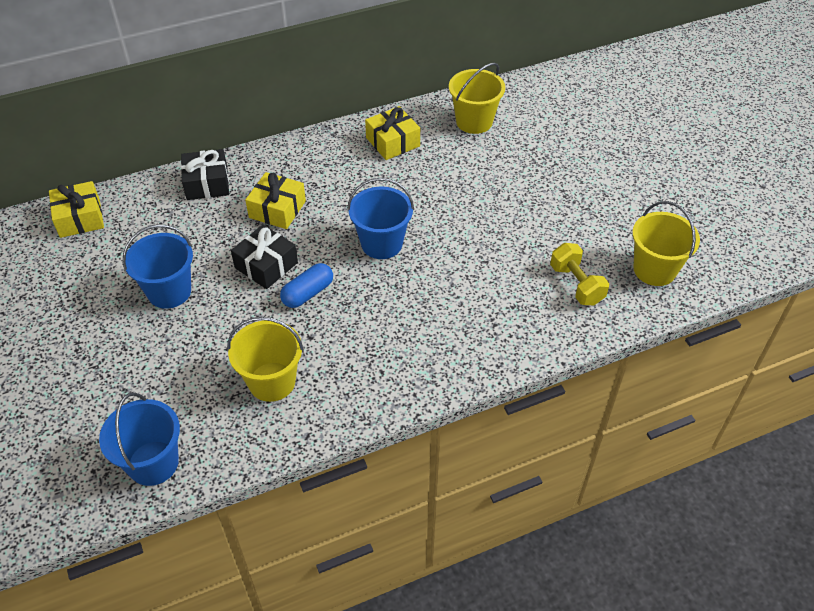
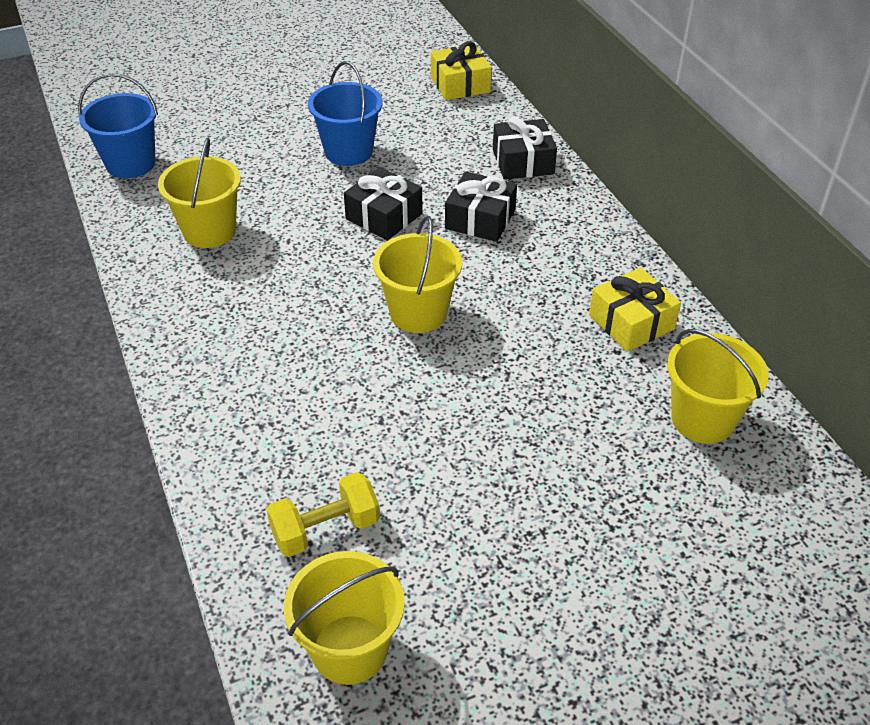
camera: 90 degrees right, 5 degrees down
yellow gift [245,172,306,229] -> black gift [445,171,517,242]
blue capsule [280,263,333,308] -> none
blue bucket [347,178,414,259] -> yellow bucket [373,216,462,333]

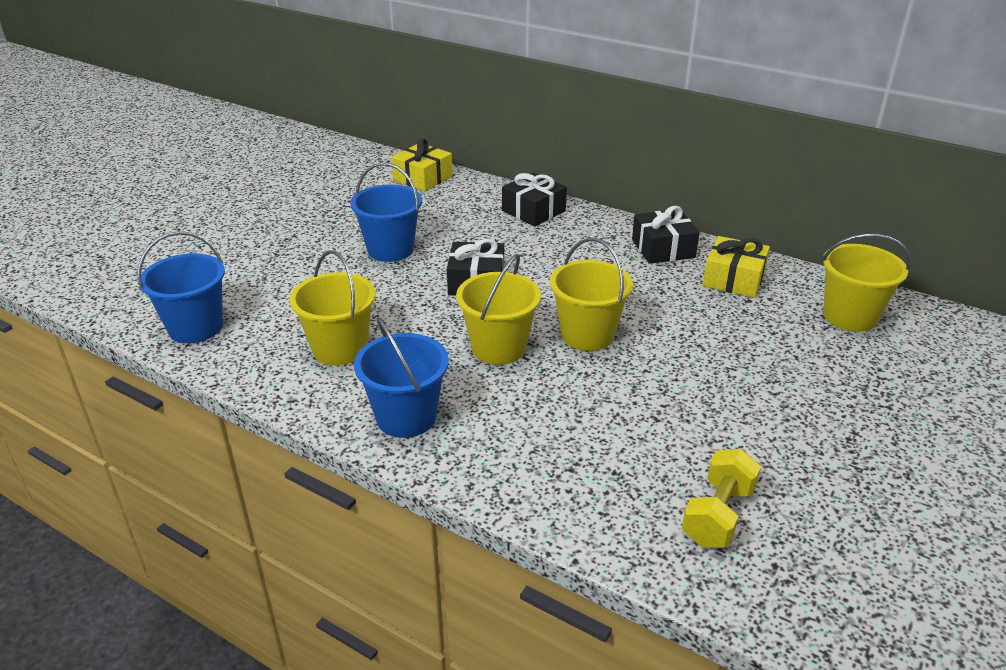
camera: 35 degrees left, 10 degrees down
yellow bucket [284,551,405,685] -> yellow bucket moved to [456,254,541,365]
black gift [445,171,517,242] -> black gift moved to [632,206,700,264]
none -> blue bucket [354,317,449,438]

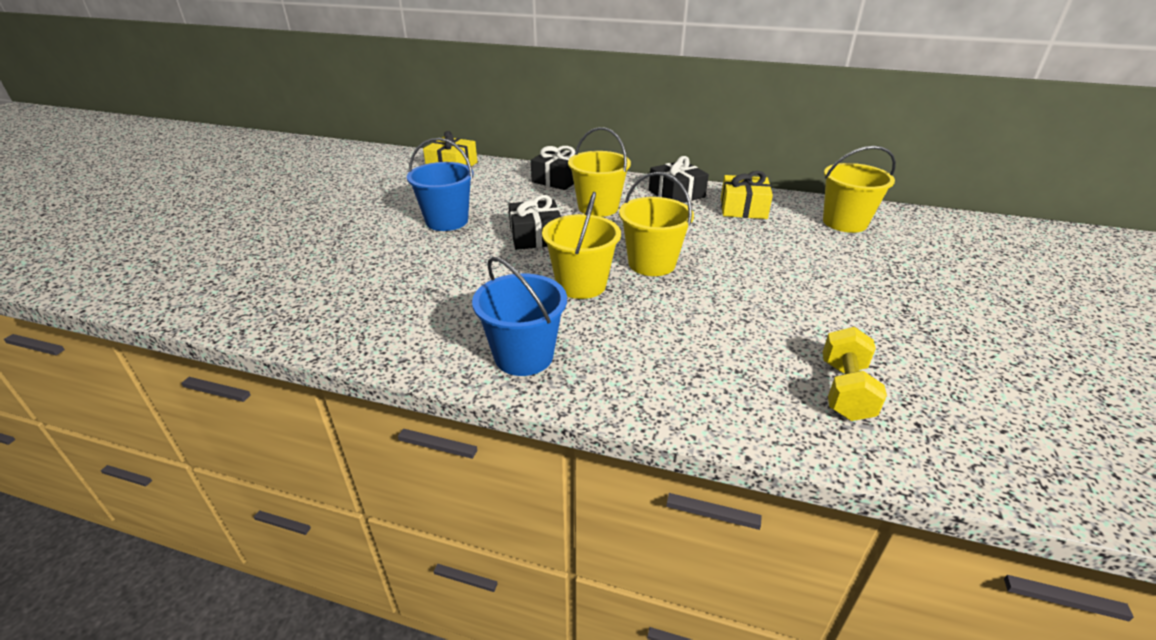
camera: 15 degrees left, 0 degrees up
blue bucket [137,231,225,343] -> none
yellow bucket [289,250,376,366] -> yellow bucket moved to [568,127,631,217]

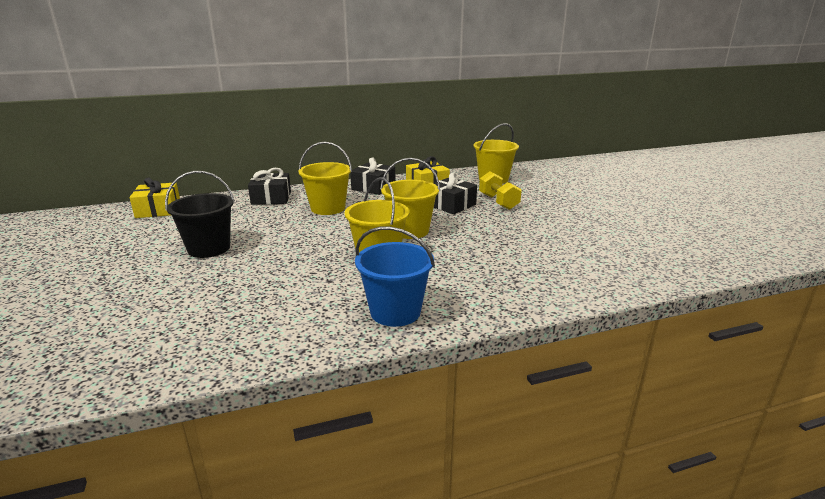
camera: 35 degrees left, 10 degrees down
blue bucket [407,138,474,231] -> black bucket [165,171,235,258]
black gift [508,195,561,250] -> black gift moved to [433,173,477,214]
yellow dumbbell [823,327,887,421] -> yellow dumbbell moved to [479,171,522,210]

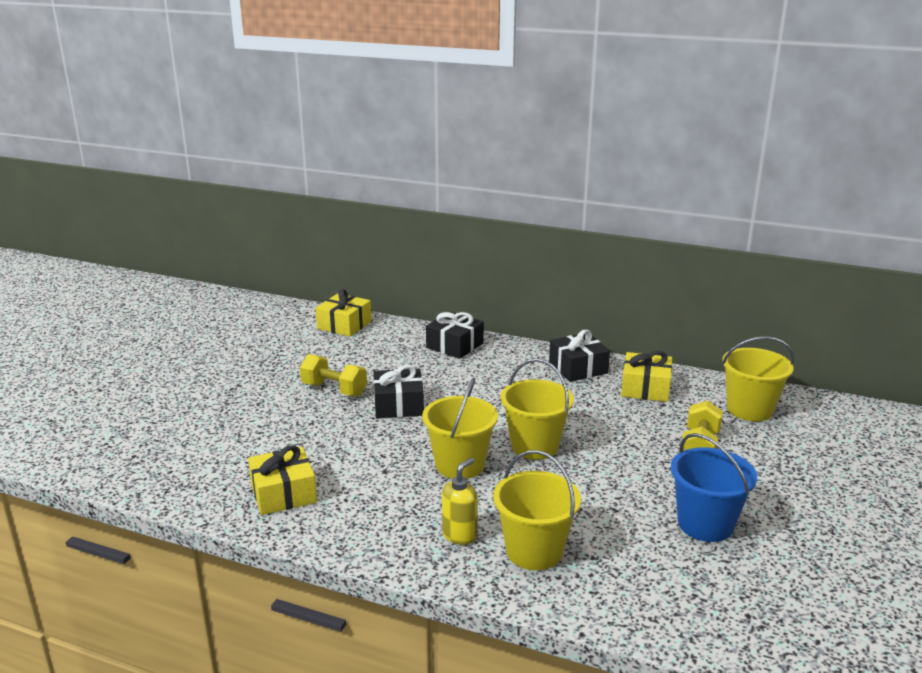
camera: 40 degrees right, 0 degrees up
black bucket [165,171,235,258] -> yellow dumbbell [300,354,367,397]
yellow bucket [299,142,352,215] -> yellow bucket moved to [493,450,581,570]
blue bucket [355,226,435,327] -> blue bucket moved to [671,433,757,542]
black gift [433,173,477,214] -> black gift moved to [373,365,424,418]
none -> yellow gift [248,445,317,515]
none -> yellow soap dispenser [442,458,477,545]

